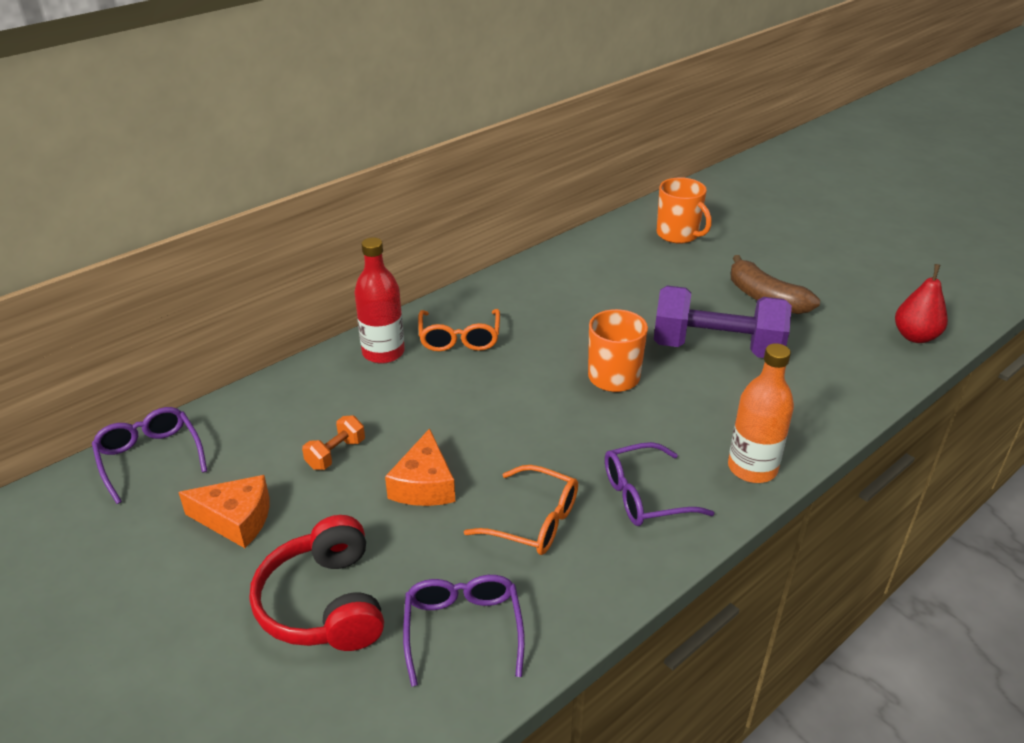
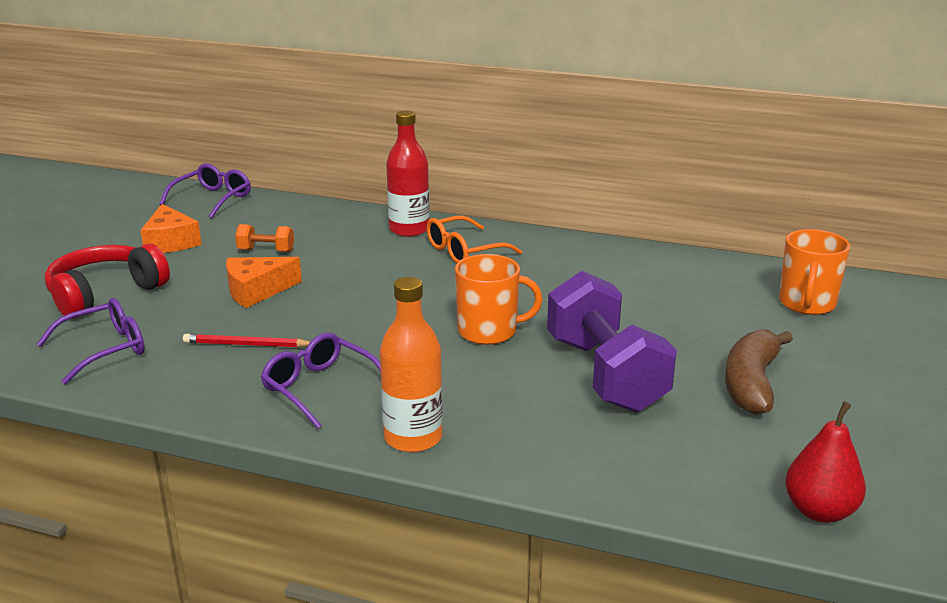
camera: 60 degrees right, 10 degrees down
orange glasses [464,465,578,555] -> red pencil [183,334,310,348]

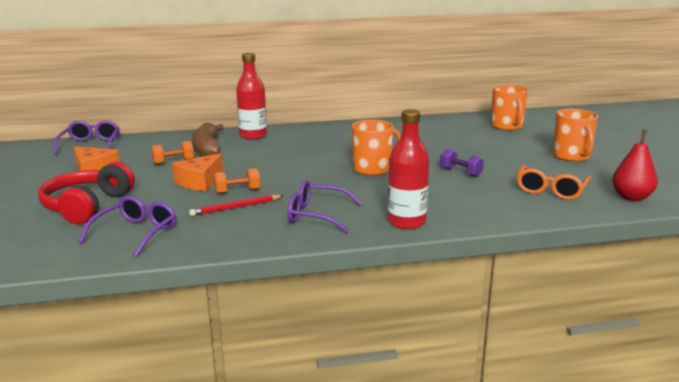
camera: 30 degrees left, 5 degrees down
orange bottle [380,277,443,453] -> red bottle [388,109,429,230]
orange glasses [427,216,522,263] -> orange glasses moved to [517,165,592,200]
purple dumbbell [547,271,677,413] -> purple dumbbell [440,149,484,177], size x0.43
brown banana [725,329,793,415] -> brown banana moved to [192,123,224,156]
none -> orange dumbbell [214,168,260,194]
none -> orange mug [553,109,598,162]

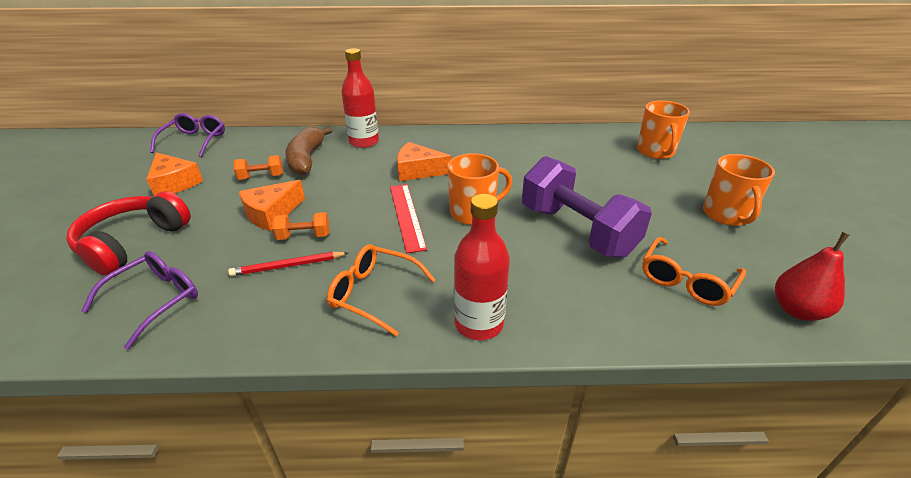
camera: 10 degrees right, 15 degrees up
purple glasses [288,180,363,233] -> orange glasses [327,244,435,336]
purple dumbbell [440,149,484,177] -> purple dumbbell [522,156,652,258], size x2.35
none -> red ruler [390,184,427,253]
none -> orange cheese [397,142,451,181]

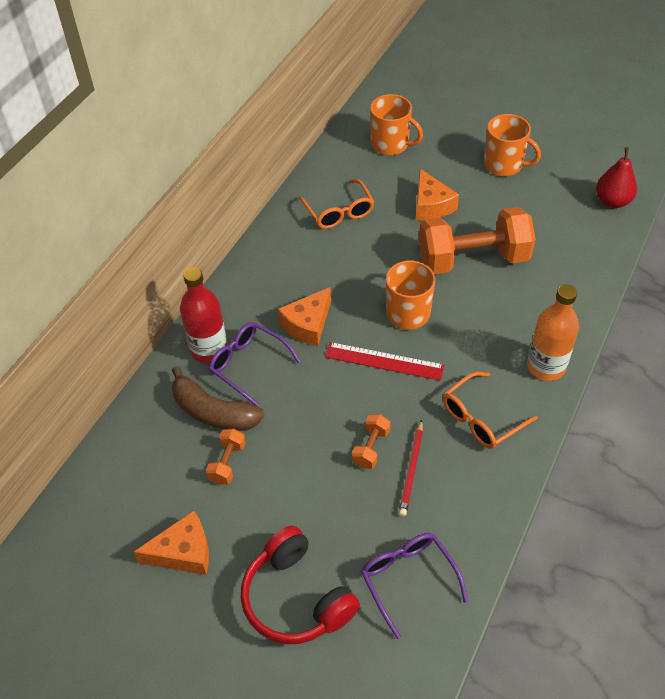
camera: 60 degrees left, 15 degrees up
purple glasses [150,113,225,157] -> purple glasses moved to [209,322,301,407]
orange cheese [239,180,305,231] -> orange cheese moved to [416,169,459,220]
red bottle [454,194,510,340] -> orange bottle [527,284,579,381]
purple dumbbell [522,156,652,258] -> orange dumbbell [419,207,536,274]
orange glasses [642,237,746,306] -> orange glasses moved to [298,179,374,229]

